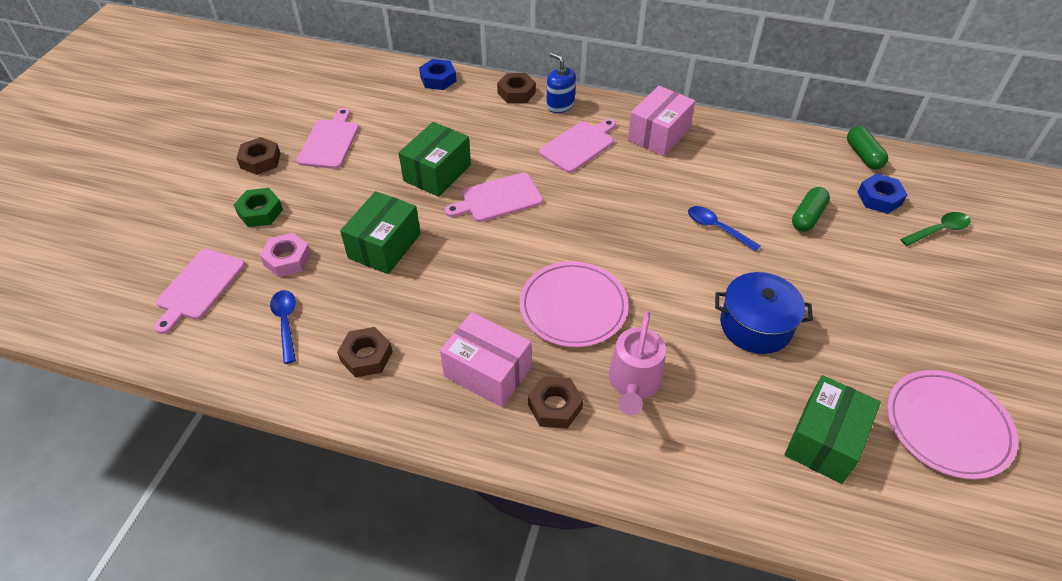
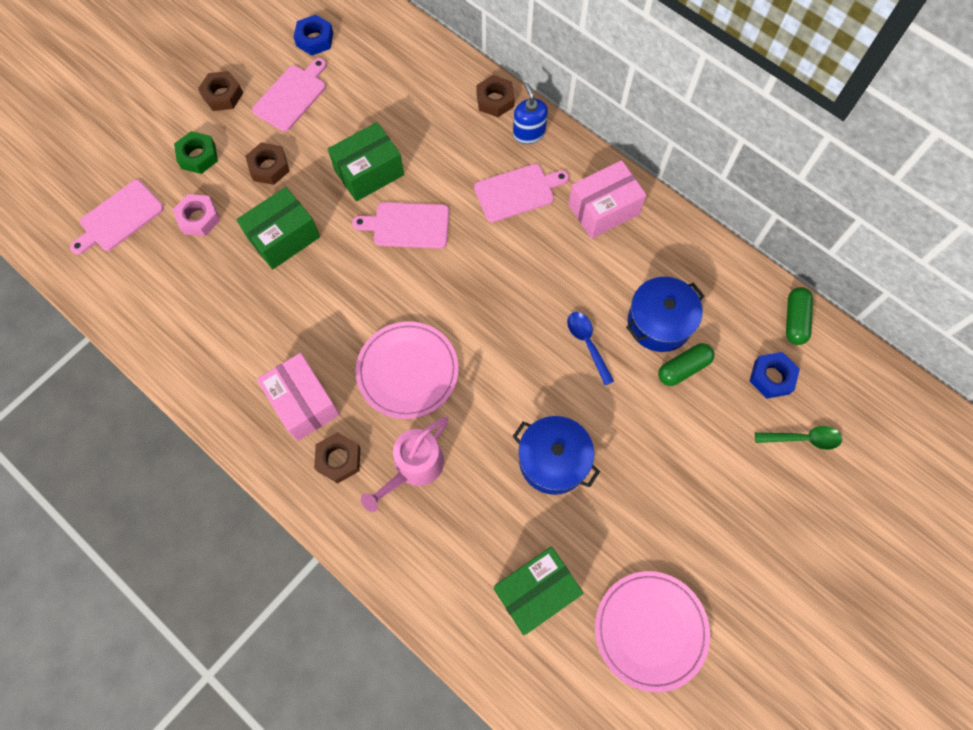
camera: 25 degrees right, 20 degrees up
blue spoon [270,290,296,364] -> none
brown nut [337,327,393,378] -> brown nut moved to [245,142,289,185]
blue nut [419,59,457,90] -> blue nut moved to [294,15,333,56]
none -> blue pot [626,277,705,352]

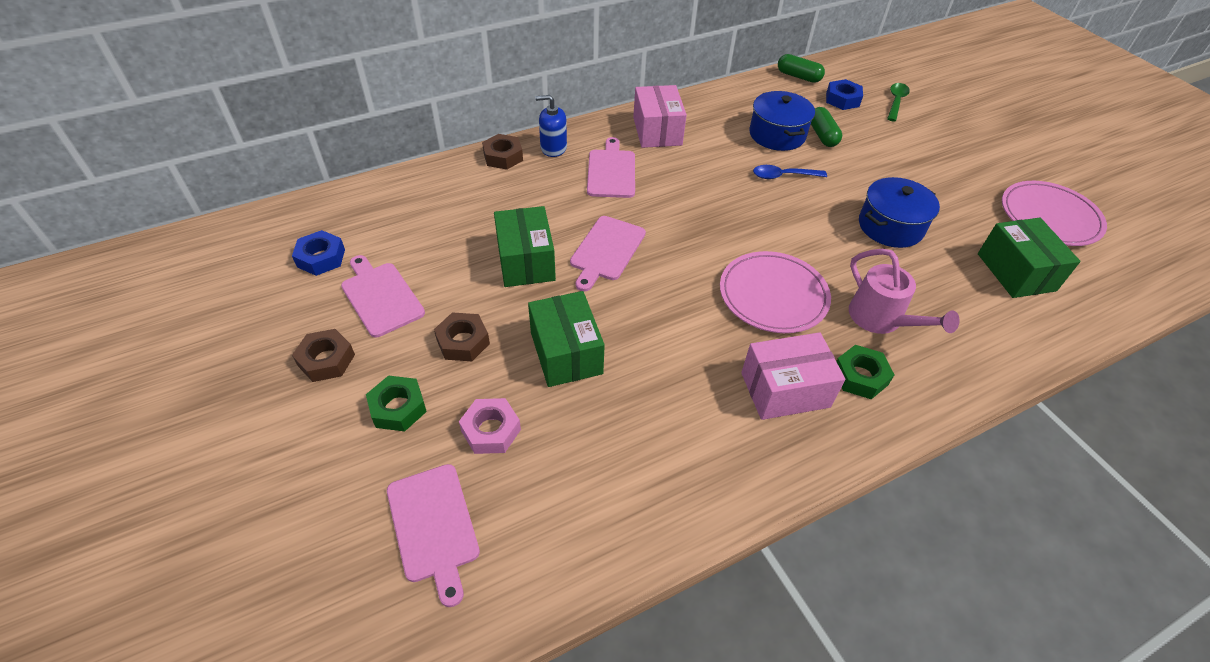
camera: 70 degrees left, 20 degrees down
brown nut [314,432,360,483] -> green nut [836,345,895,399]

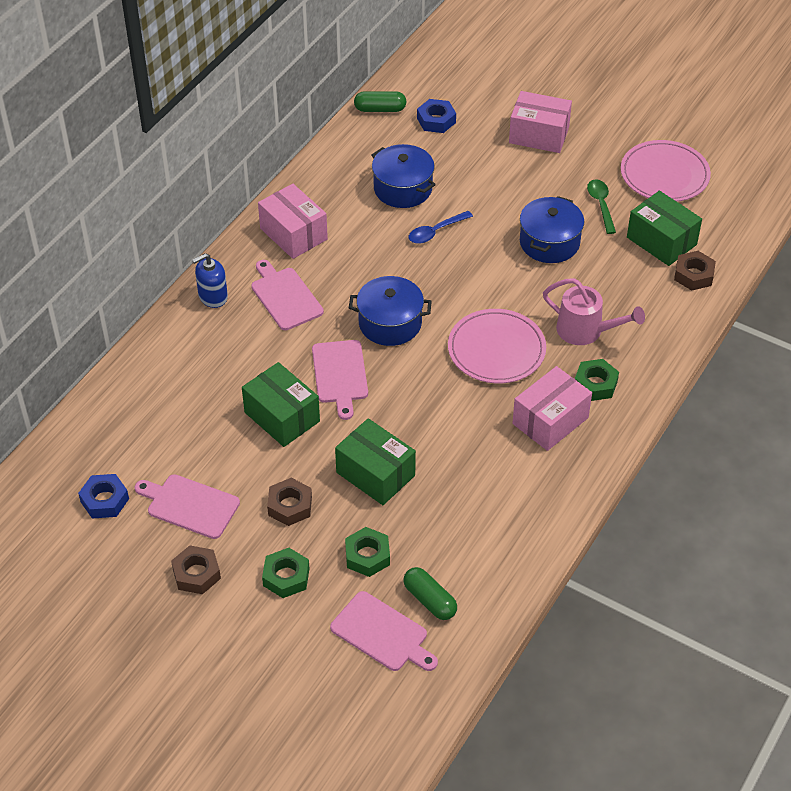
camera: 30 degrees left, 0 degrees up
pink nut [459,398,521,454] -> green nut [345,527,390,577]
brown nut [482,134,523,170] -> brown nut moved to [674,251,716,291]
green capsule [811,107,842,147] -> green capsule moved to [403,567,457,620]
green spoon [887,83,910,121] -> green spoon moved to [587,180,616,234]
none -> blue pot [349,276,432,346]
none -> pink box [509,91,572,153]

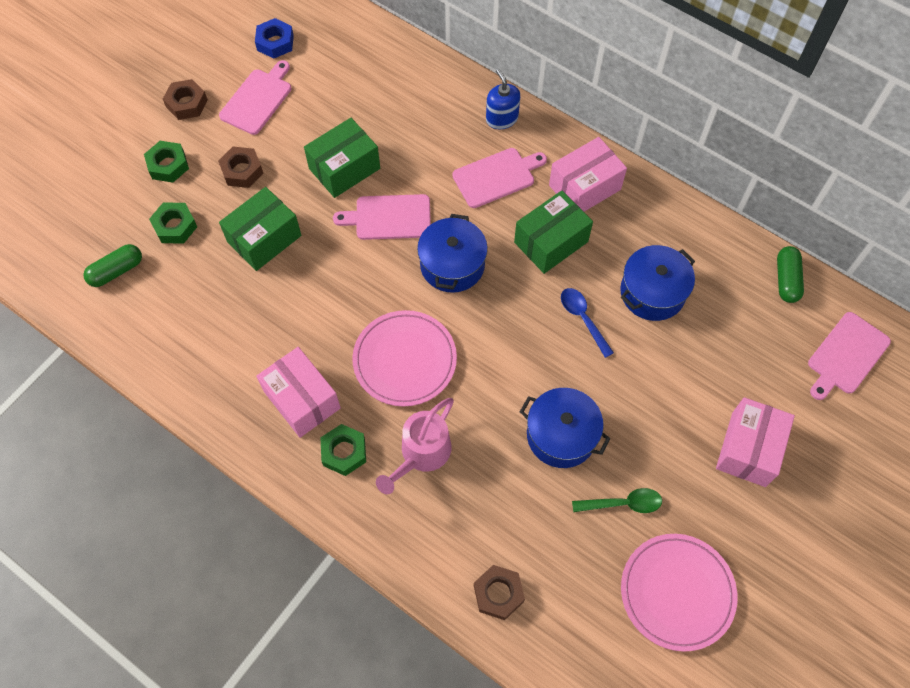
camera: 95 degrees right, 15 degrees up
pink cutting board [330,591,438,671] -> pink cutting board moved to [808,312,891,400]
blue nut [417,99,456,133] -> none
green box [627,191,702,266] -> green box moved to [514,191,593,274]

